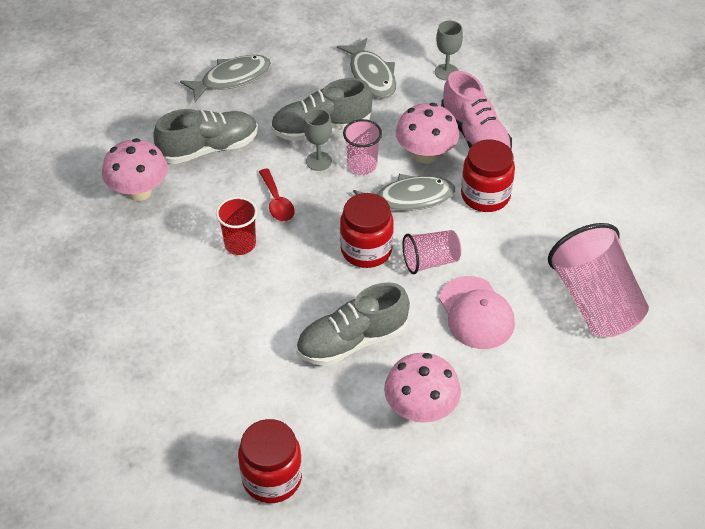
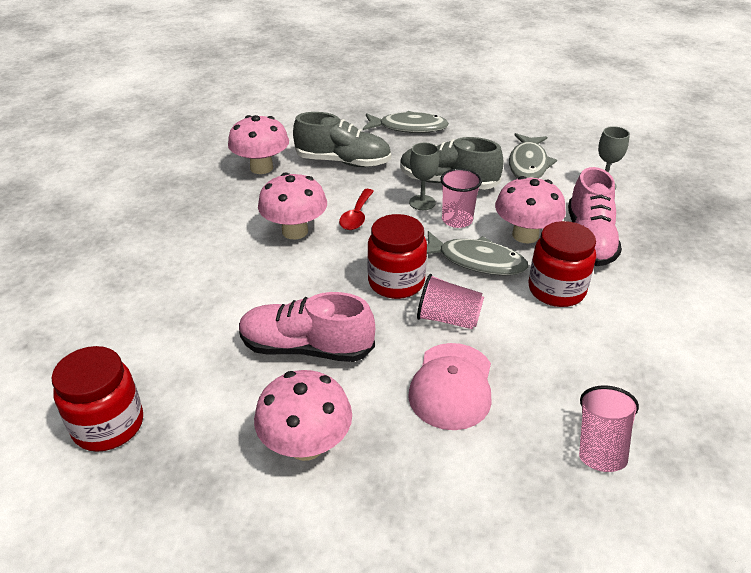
camera: 35 degrees right, 10 degrees down
red cup [216,197,257,255] -> pink mushroom [258,172,327,239]
grey shoe [296,282,410,366] -> pink shoe [239,292,375,362]
pink cup [548,223,649,337] -> pink cup [579,385,639,472], size x0.55

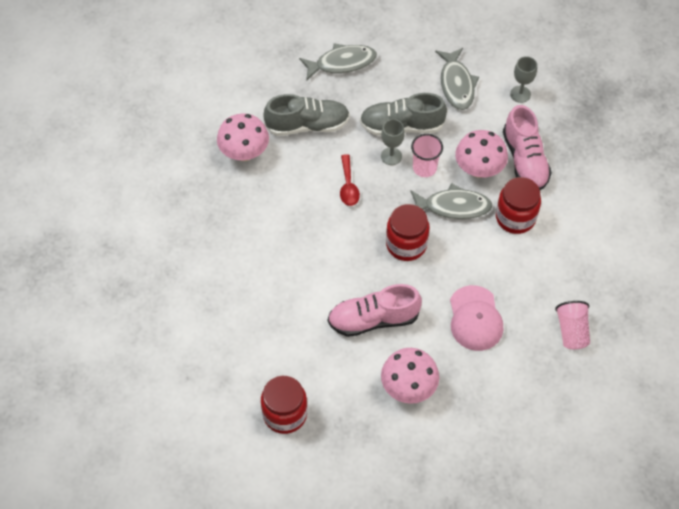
camera: 20 degrees left, 20 degrees up
pink mushroom [258,172,327,239] -> none
pink cup [417,274,484,329] -> none

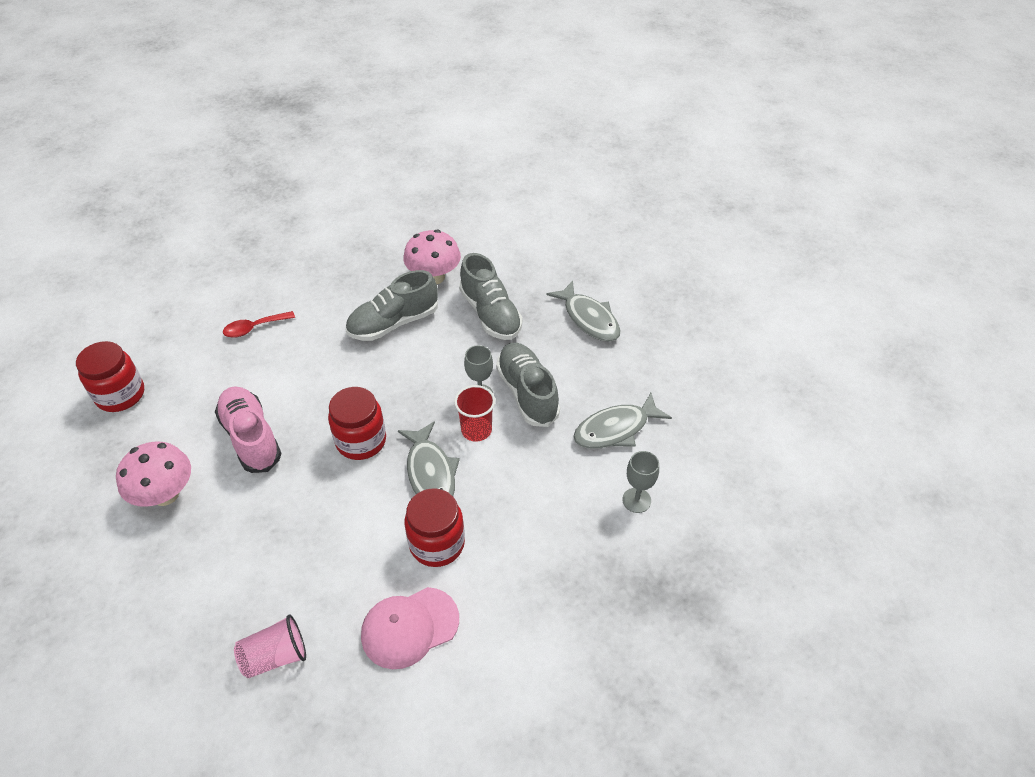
camera: 70 degrees right, 10 degrees down
red spoon [340,154,360,206] -> red spoon moved to [223,311,295,338]
pink cup [411,134,443,177] -> red cup [454,385,495,442]
pink cap [450,285,503,351] -> pink cap moved to [361,587,459,669]
pink mushroom [455,130,508,178] -> none
pink shoe [503,105,552,190] -> none
none -> grey shoe [346,270,438,341]

